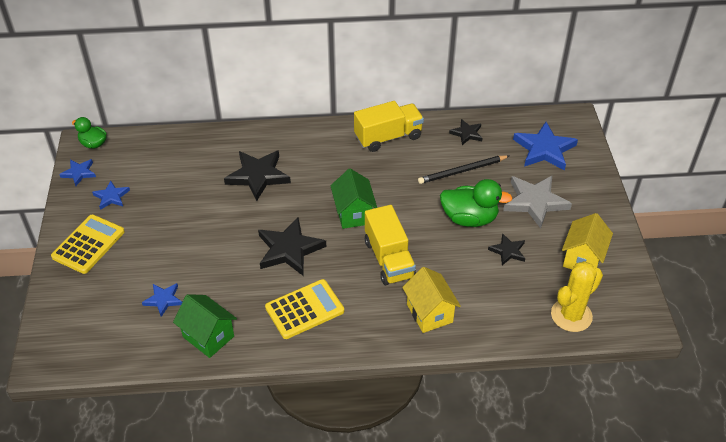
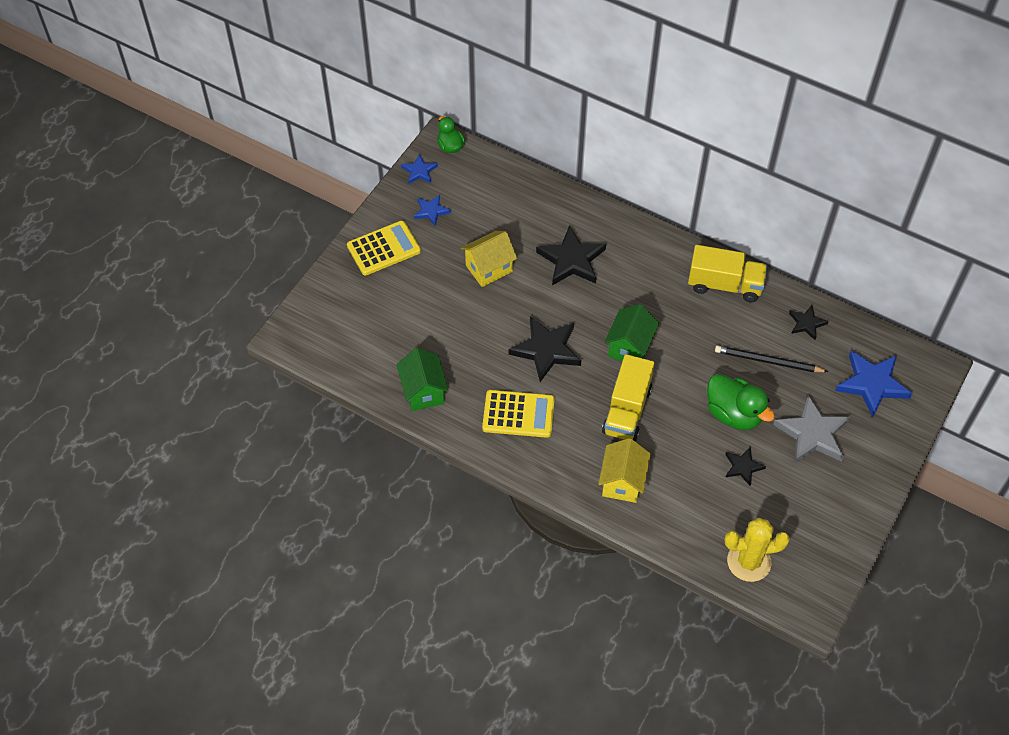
camera: 35 degrees right, 10 degrees up
blue star [142,283,182,317] -> none
yellow house [562,213,613,269] -> yellow house moved to [461,231,517,287]

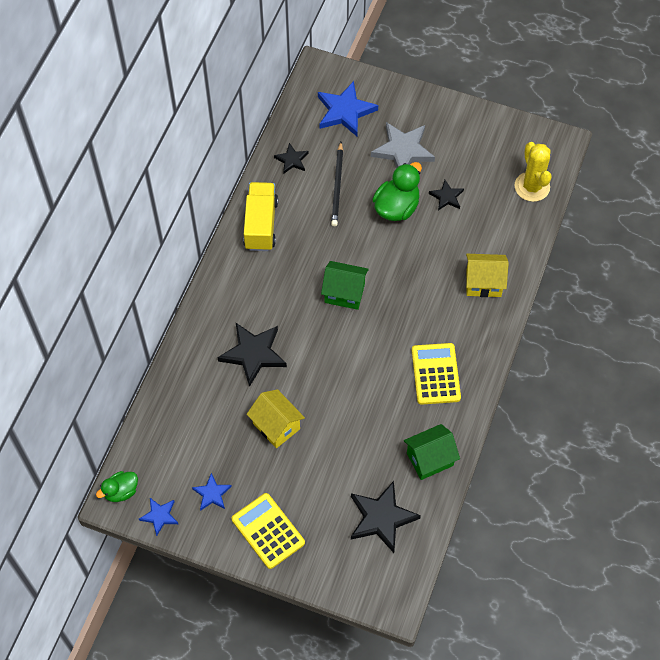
camera: 100 degrees left, 5 degrees up
black star [509,317,581,382] -> black star moved to [351,481,421,553]
yellow truck [602,354,654,441] -> none

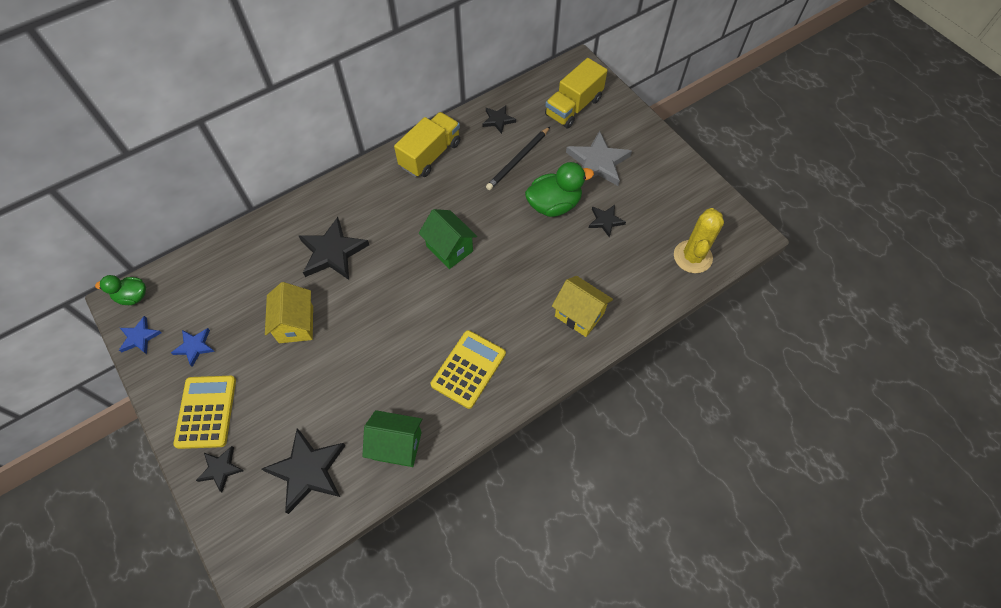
camera: 35 degrees right, 0 degrees up
blue star [318,81,378,136] -> yellow truck [545,58,608,129]
none -> black star [196,446,244,492]

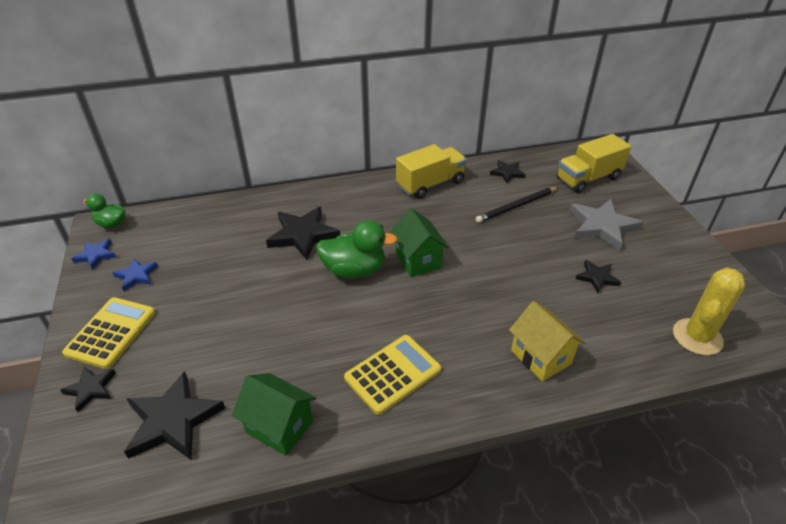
camera: 20 degrees right, 20 degrees down
yellow house [265,282,313,343] -> none
green duck [525,162,594,217] -> green duck moved to [316,220,398,278]

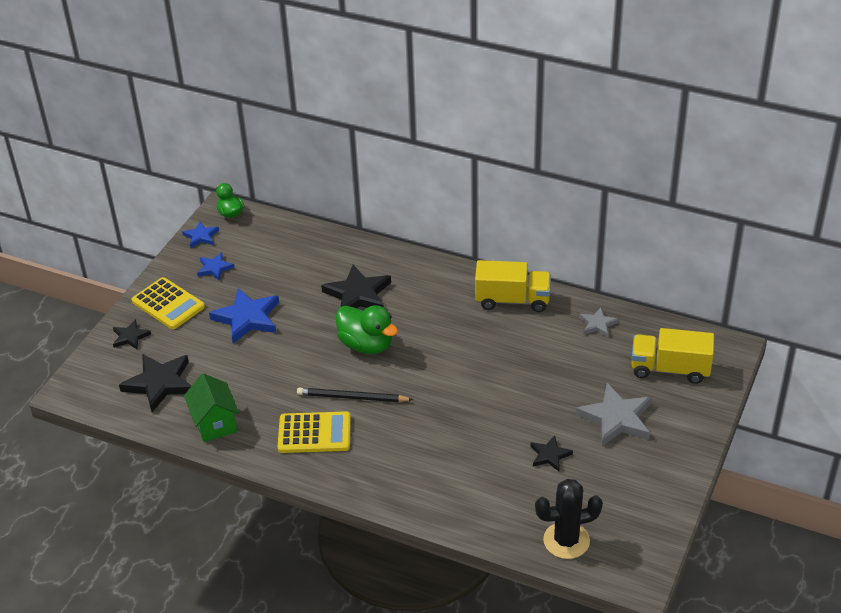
camera: 40 degrees right, 0 degrees up
yellow calculator [62,297,156,369] -> yellow calculator turned 75 degrees clockwise [132,277,205,329]
green house [390,208,449,277] -> none
black pencil [475,187,558,223] -> black pencil moved to [297,388,413,402]
black star [490,160,526,183] -> grey star [579,307,619,337]
yellow house [509,301,585,382] -> none
yellow cactus [673,267,745,355] -> black cactus [535,479,603,559]
none -> blue star [209,288,279,343]

